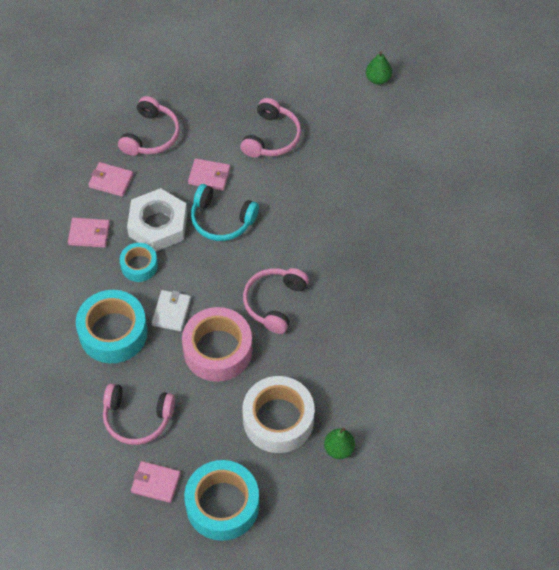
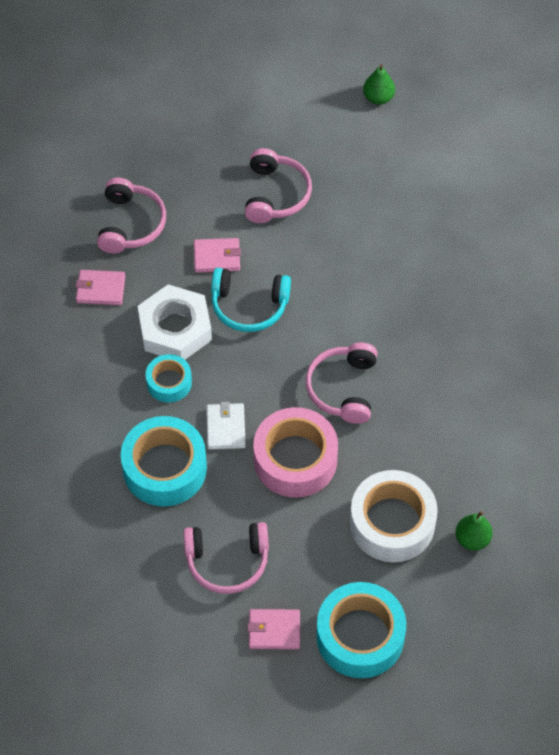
camera: 15 degrees left, 0 degrees up
pink wallet [68,218,110,248] -> none

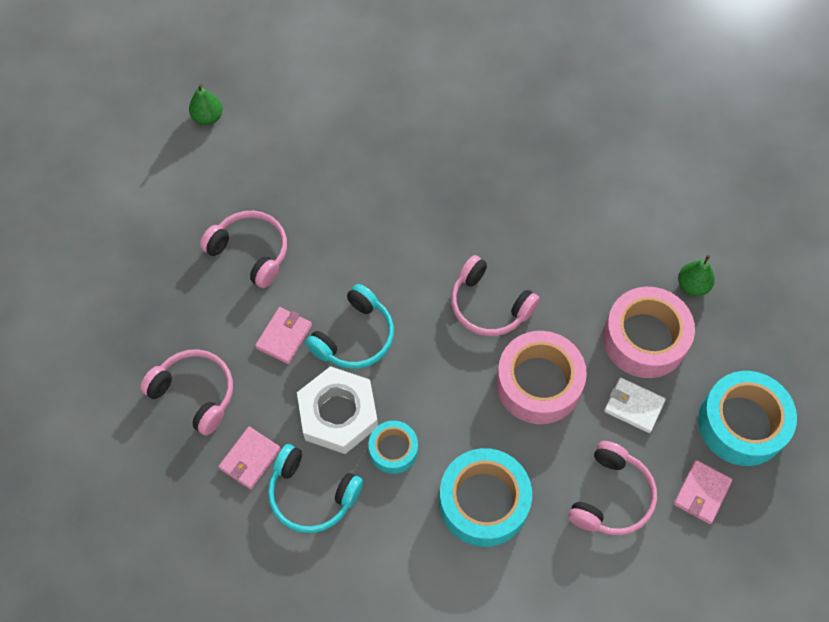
camera: 60 degrees left, 5 degrees up
white wallet [206,402,246,450] -> white wallet moved to [604,377,666,433]
white tape [350,470,438,562] -> pink tape [603,287,695,378]
none -> turquoise headphones [268,444,363,533]

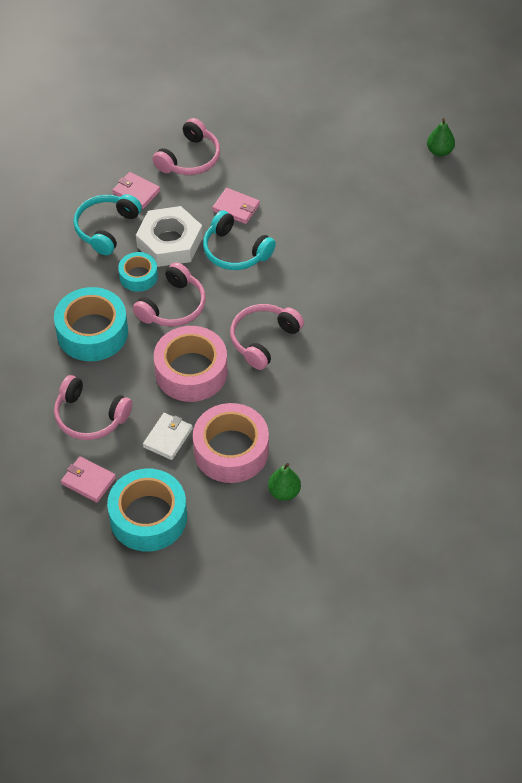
camera: 90 degrees right, 10 degrees down
pink headphones [200,211,287,288] -> pink headphones moved to [133,262,206,327]

